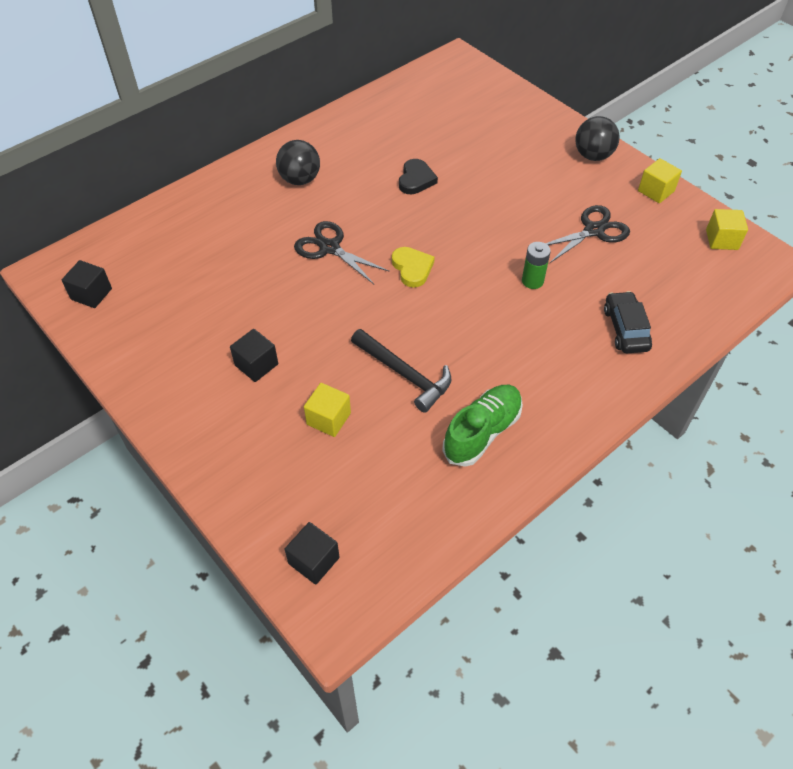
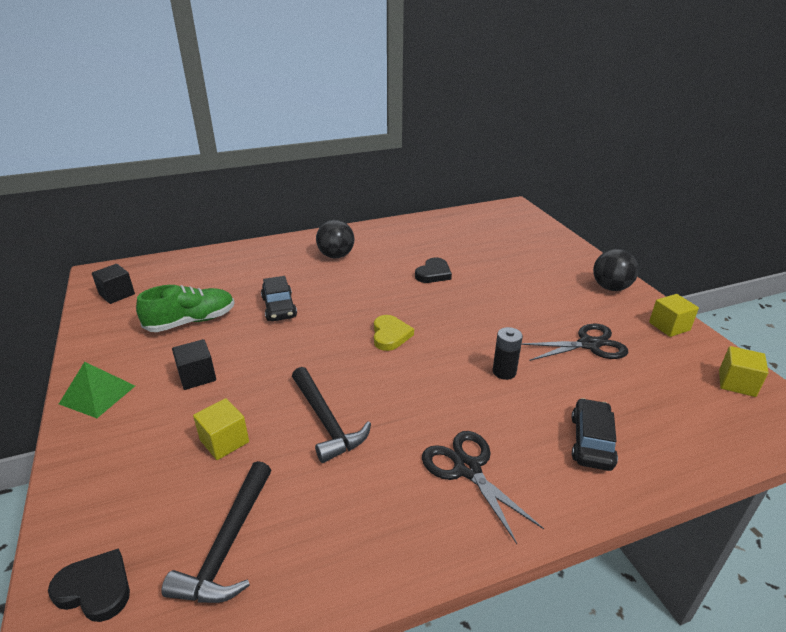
camera: 20 degrees right, 20 degrees down
black cube [285,522,340,585] -> black heart [48,548,130,622]
black scissors [294,221,390,284] -> black scissors moved to [422,431,544,544]
green shoe [442,385,523,467] -> green shoe moved to [136,285,235,332]
green battery [522,242,551,289] -> black battery [493,327,523,380]
none -> green pyramid [59,362,135,418]
none -> black hammer [161,461,271,603]
none -> black car [261,276,297,321]

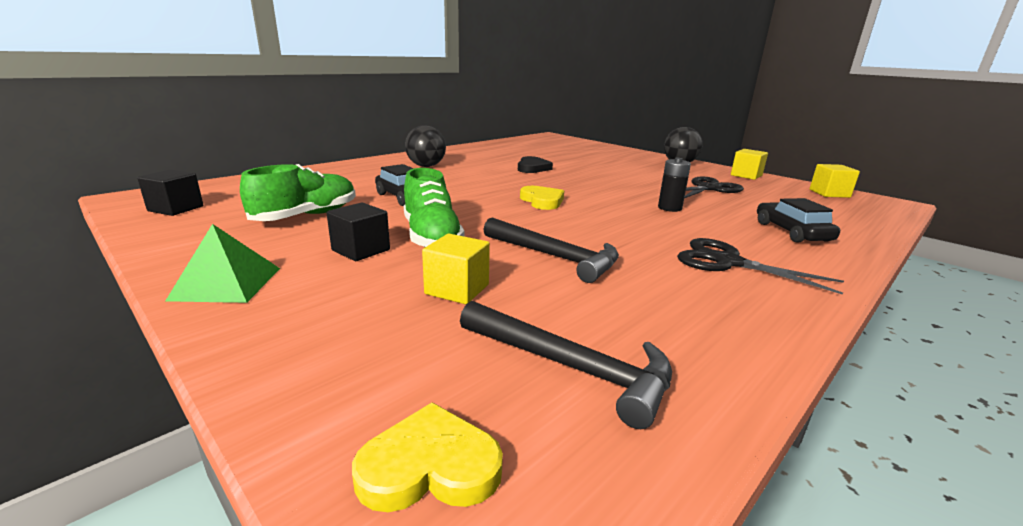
camera: 25 degrees left, 10 degrees down
black heart [48,548,130,622] -> yellow heart [352,402,503,512]
black hammer [161,461,271,603] -> black hammer turned 45 degrees counterclockwise [460,301,672,429]
none -> green shoe [404,168,464,247]

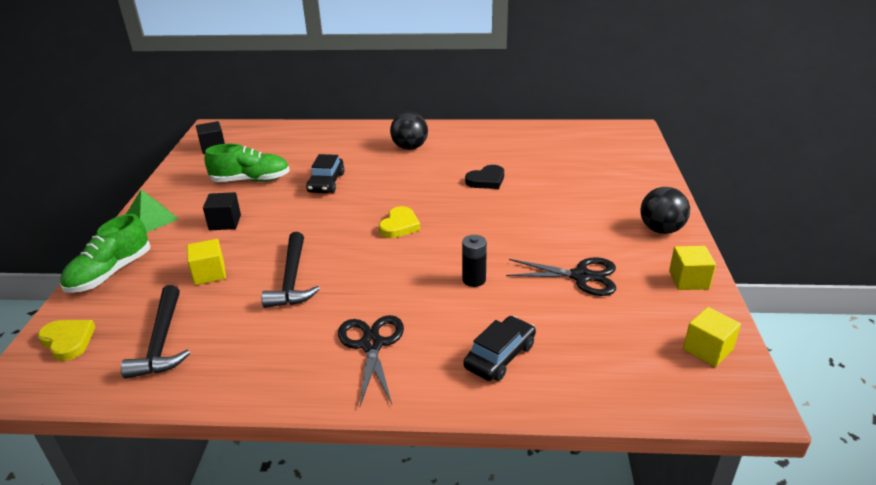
camera: 50 degrees right, 10 degrees up
green shoe [404,168,464,247] -> green shoe moved to [60,214,151,293]

